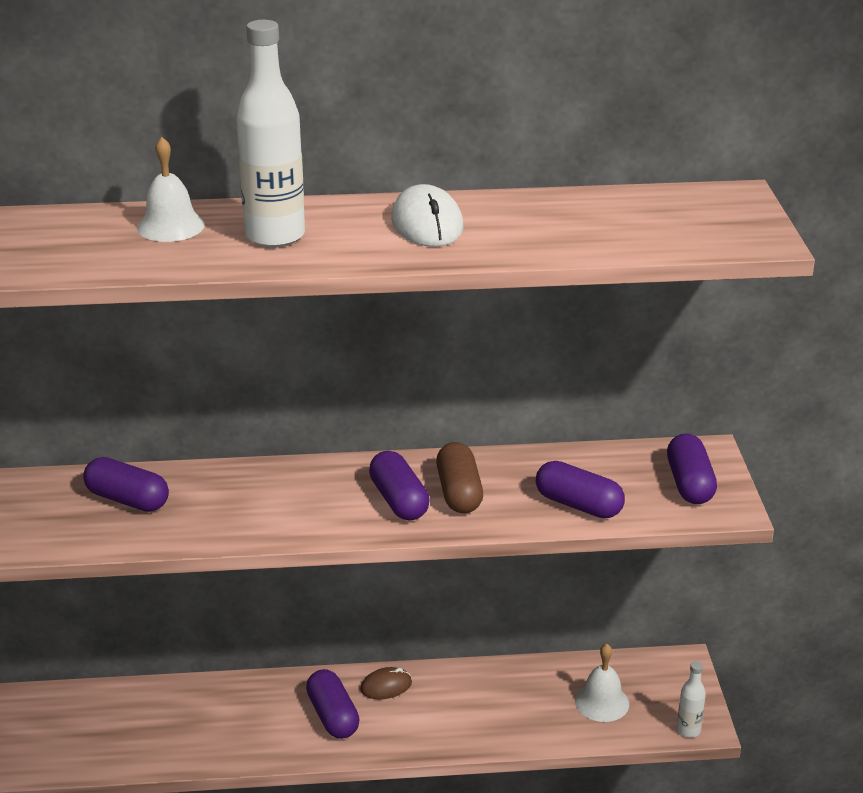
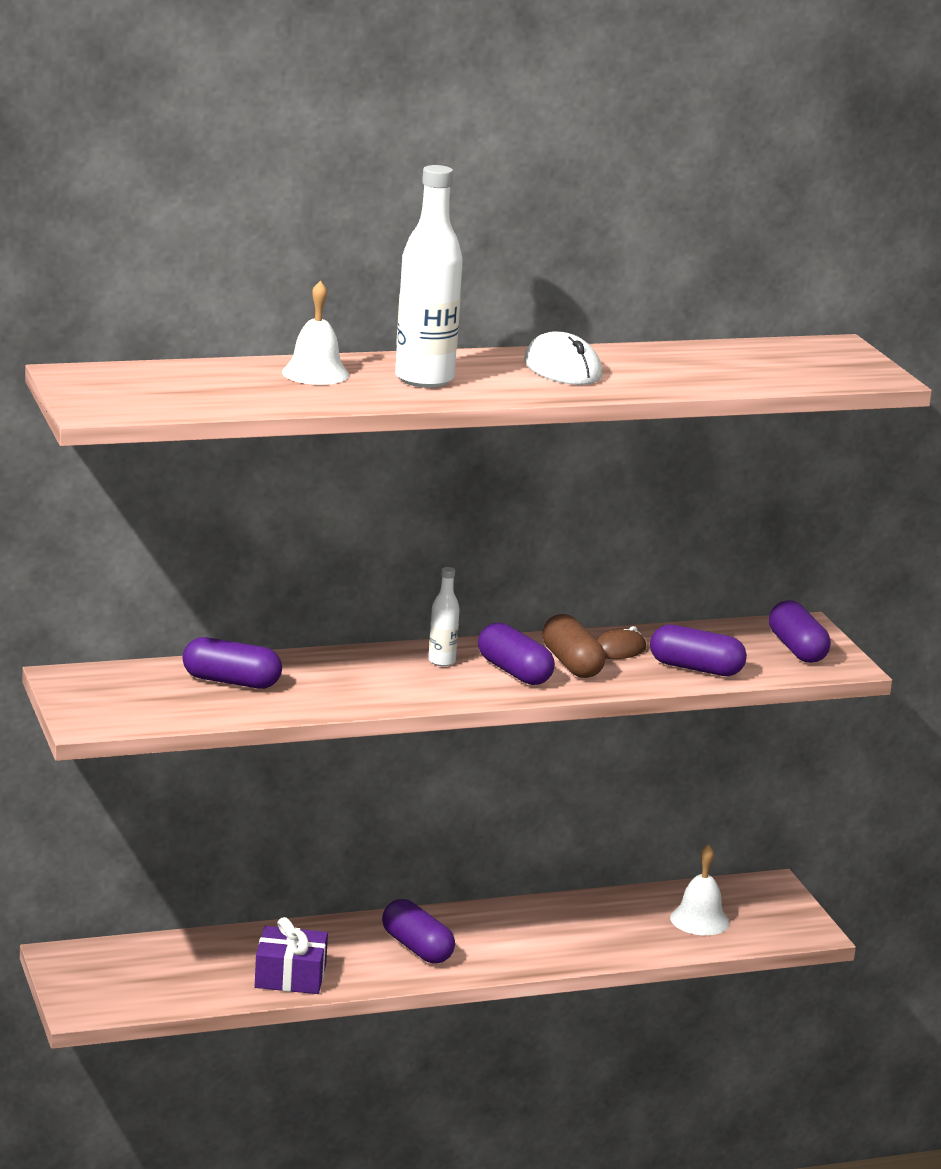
camera: 15 degrees left, 10 degrees down
brown mouse [360,667,412,699] -> brown mouse moved to [596,626,646,659]
white bottle [677,661,706,738] -> white bottle moved to [428,567,460,666]
none -> purple gift [255,917,328,994]

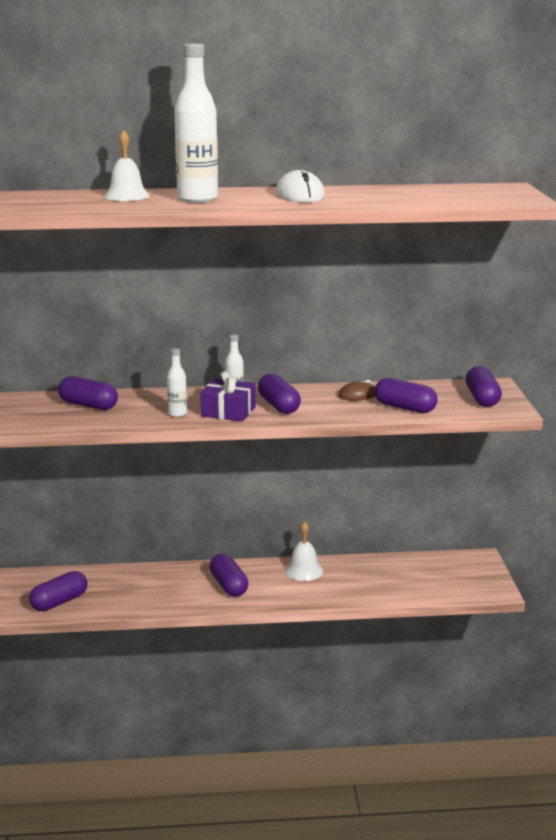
camera: 15 degrees right, 0 degrees up
purple gift [255,917,328,994] -> purple gift moved to [200,371,256,422]
brown capsule [542,614,606,678] -> none
white bell [670,844,730,935] -> white bell moved to [285,521,323,581]
none -> purple capsule [29,571,88,611]
none -> white bottle [167,348,187,417]

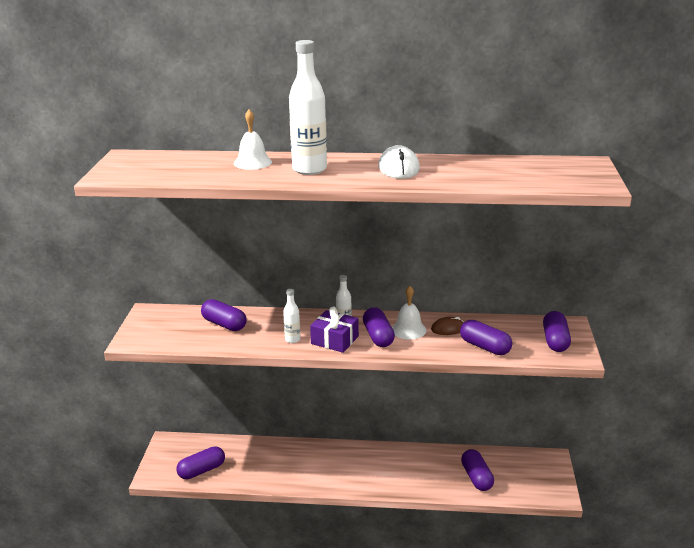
camera: 10 degrees right, 5 degrees up
purple capsule [210,554,248,597] -> purple capsule moved to [461,449,494,491]
white bell [285,521,323,581] -> white bell moved to [392,286,426,339]

